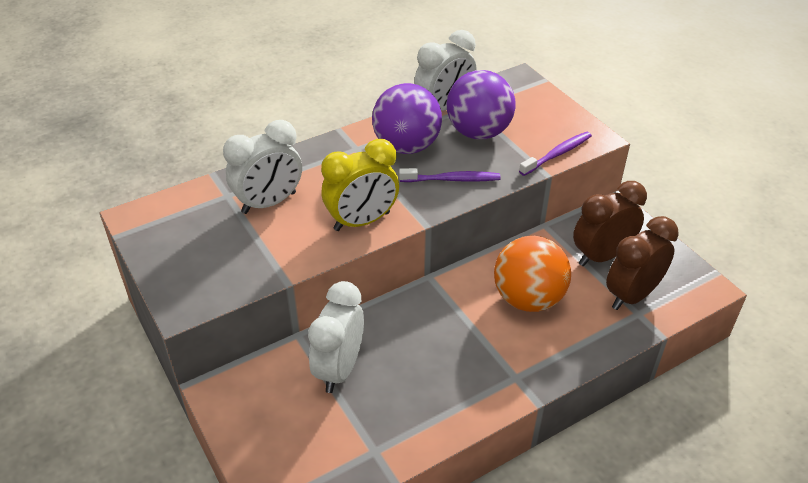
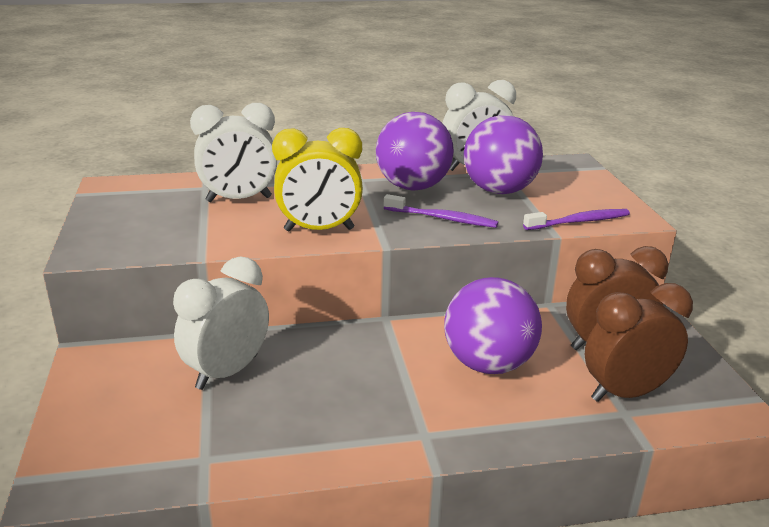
camera: 20 degrees right, 15 degrees down
orange ball [494,236,571,312] -> purple ball [444,277,542,374]

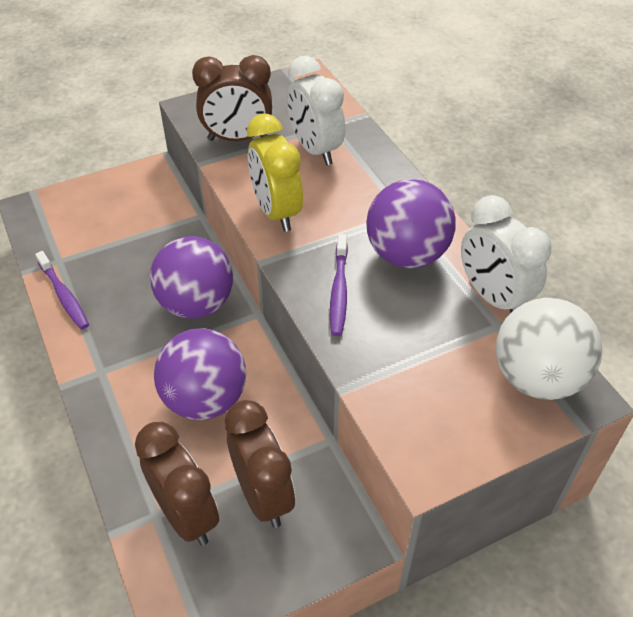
camera: 75 degrees right, 20 degrees up
white clock [173,256,269,390] -> none
purple ball [464,115,543,194] -> purple ball moved to [150,236,233,319]
purple toothbrush [523,209,630,230] -> purple toothbrush moved to [35,251,89,330]
none -> brown clock [192,55,272,141]
none -> white ball [496,298,602,400]

